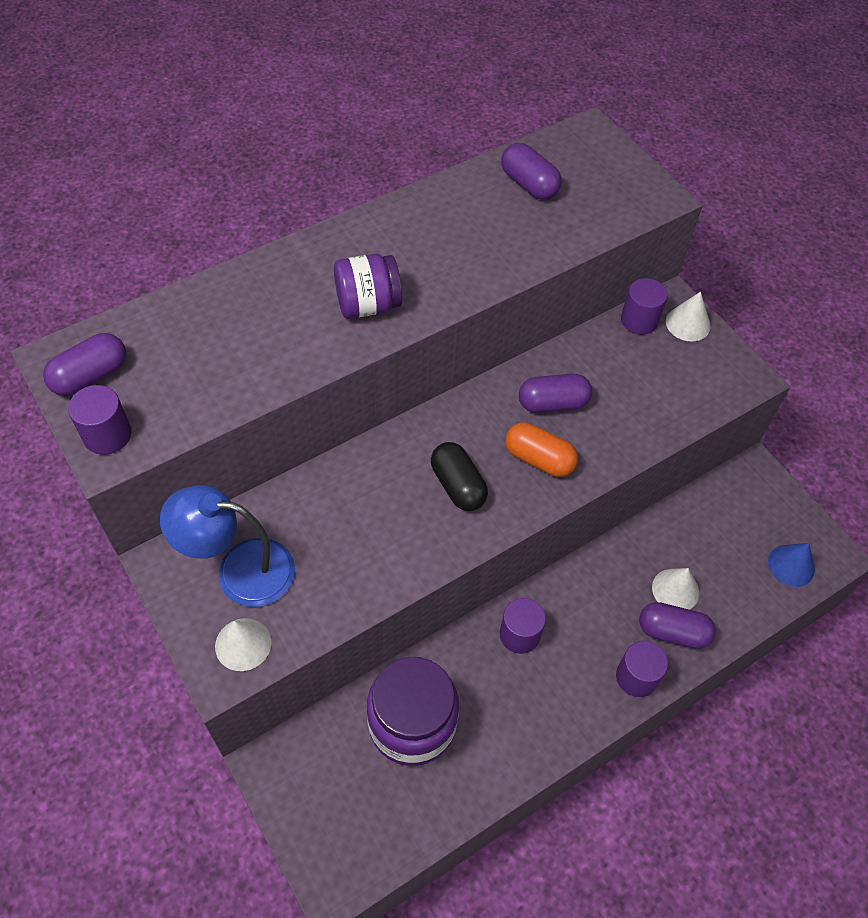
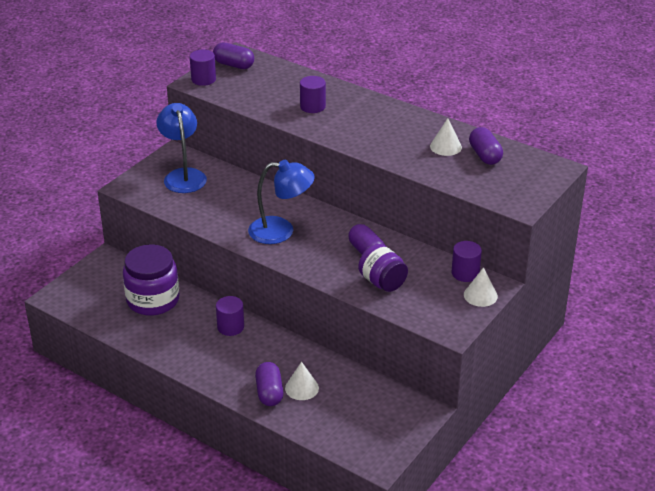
camera: 70 degrees right, 20 degrees down
white cone [215,618,271,671] -> white cone moved to [430,118,462,156]
purple jar [334,254,402,319] -> purple jar moved to [358,244,408,292]
black capsule [431,442,488,511] -> blue lamp [248,160,315,244]
purple capsule [501,143,562,200] -> purple capsule turned 45 degrees counterclockwise [469,127,503,165]
orange capsule [505,422,578,477] -> none
purple cylinder [616,641,668,697] -> purple cylinder moved to [300,76,326,113]
blue cone [768,543,815,587] -> none

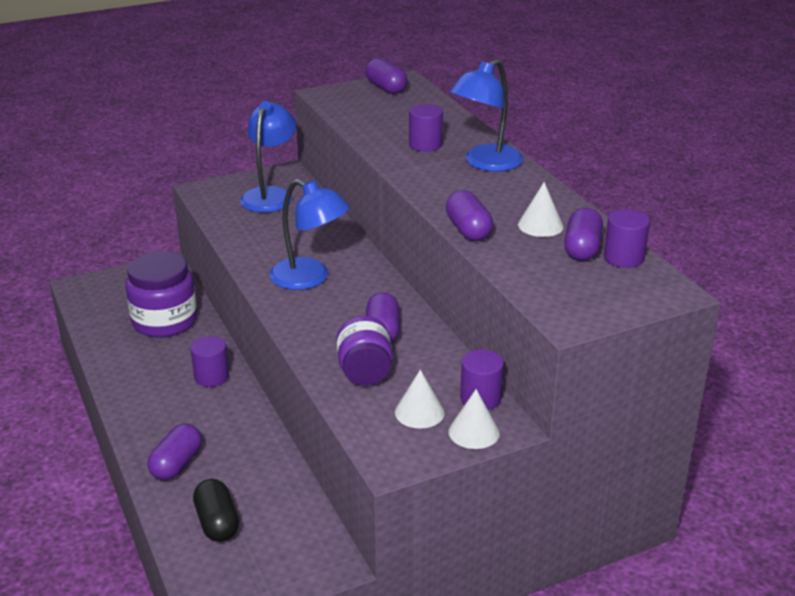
camera: 30 degrees right, 5 degrees down
purple cylinder [190,49,216,86] -> purple cylinder moved to [604,209,650,268]
white cone [285,362,319,400] -> white cone moved to [395,370,445,429]
none -> black capsule [193,479,239,542]
none -> purple capsule [446,190,493,241]
none -> blue lamp [449,59,523,172]

